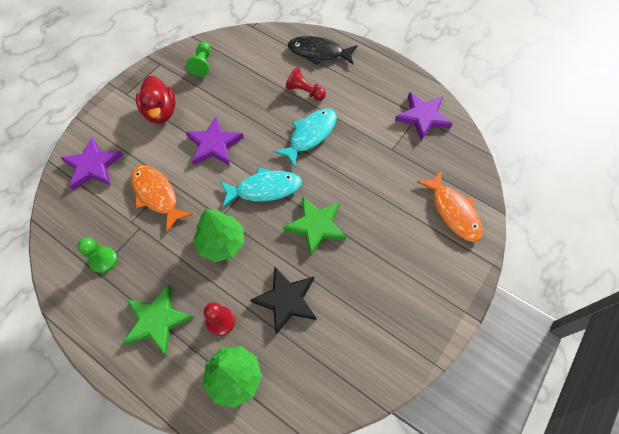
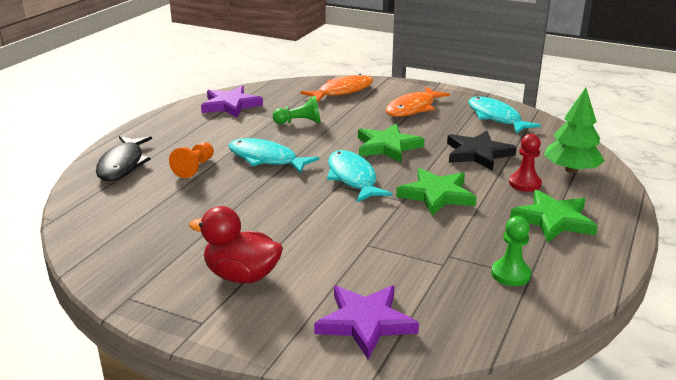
camera: 100 degrees left, 35 degrees down
orange fish [131,165,193,232] -> orange fish moved to [385,87,450,117]
red duck [136,76,176,124] -> red duck turned 135 degrees counterclockwise [189,206,283,283]
green pawn [186,42,211,77] -> green pawn moved to [273,96,321,124]
purple star [186,116,244,166] -> none
green tree [193,209,244,262] -> green star [396,168,476,216]
red pawn [286,67,326,101] -> orange pawn [169,142,214,178]
none -> turquoise fish [468,96,541,134]

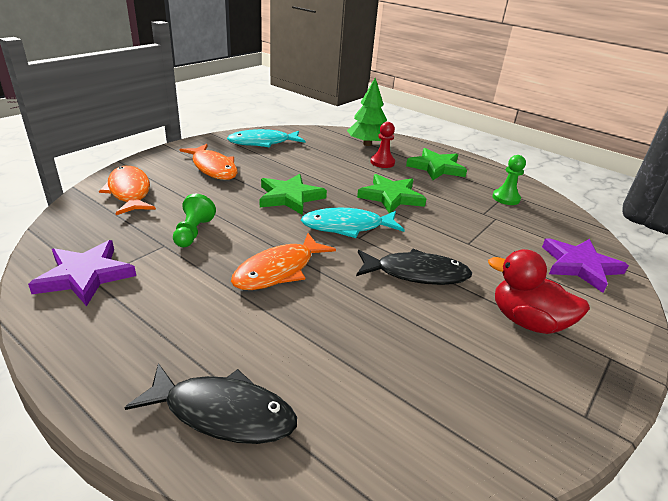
camera: 80 degrees left, 5 degrees up
orange pawn [169,142,214,178] -> none
red duck [189,206,283,283] -> red duck turned 90 degrees clockwise [488,249,590,334]
turquoise fish [228,138,319,174] -> orange fish [231,233,336,290]
black star [447,131,517,171] -> none
none -> black fish [356,249,472,285]

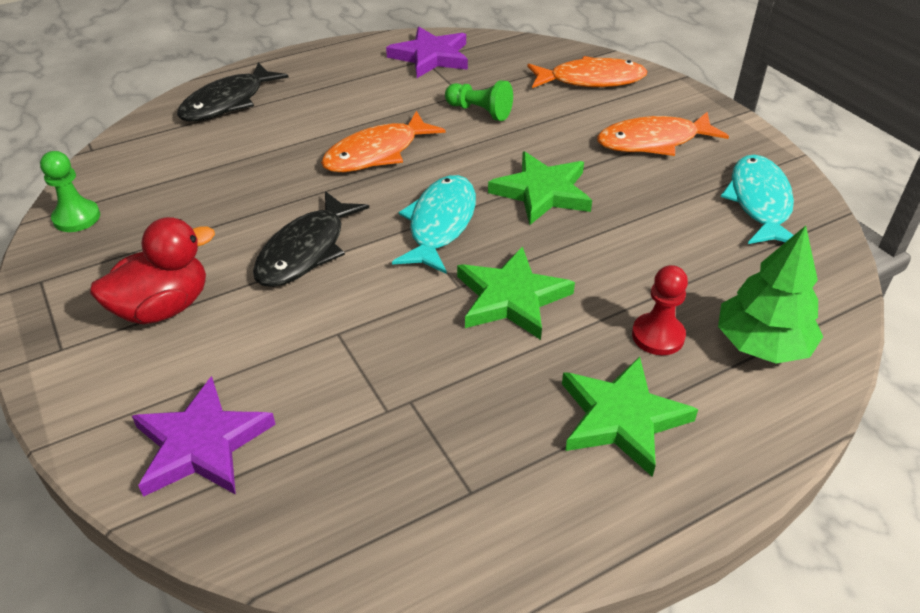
camera: 115 degrees right, 10 degrees up
orange fish [231,233,336,290] -> orange fish turned 105 degrees counterclockwise [321,111,445,172]
green pawn [493,155,526,205] -> green pawn moved to [40,151,100,232]

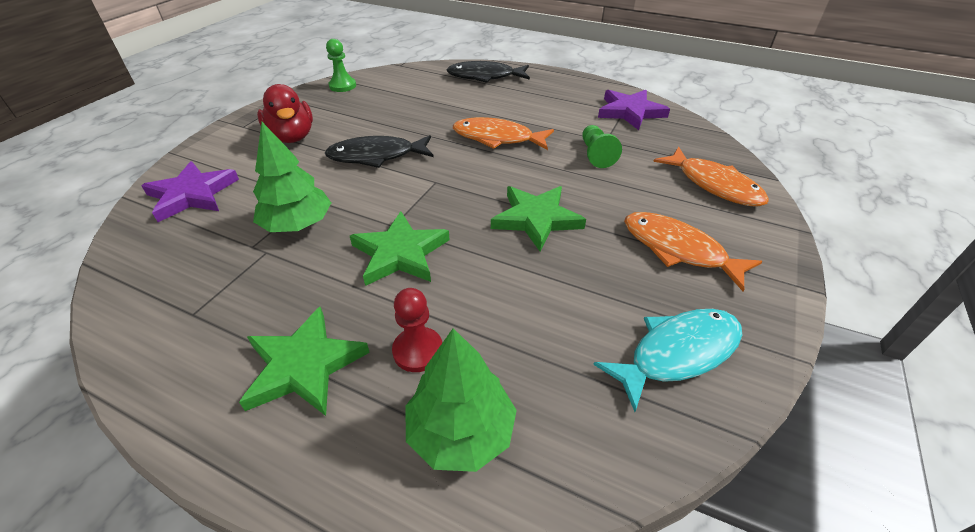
camera: 55 degrees right, 0 degrees up
red duck [90,217,215,324] -> red duck turned 45 degrees clockwise [257,84,313,143]
turquoise fish [392,175,476,274] -> none
none -> green tree [253,122,331,232]

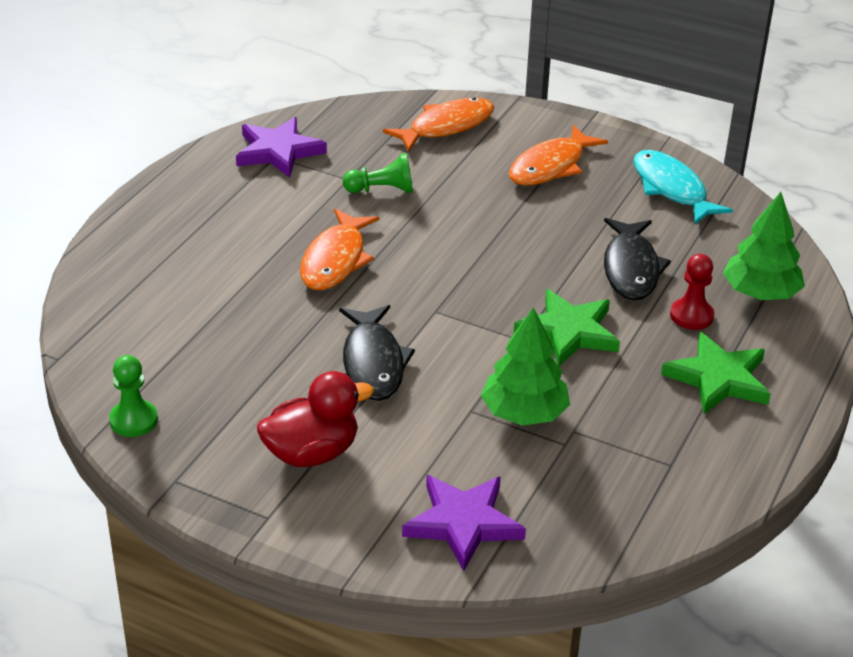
camera: 90 degrees left, 5 degrees down
black fish [447,61,530,83] -> black fish moved to [604,218,671,300]
green star [491,186,586,252] -> none

